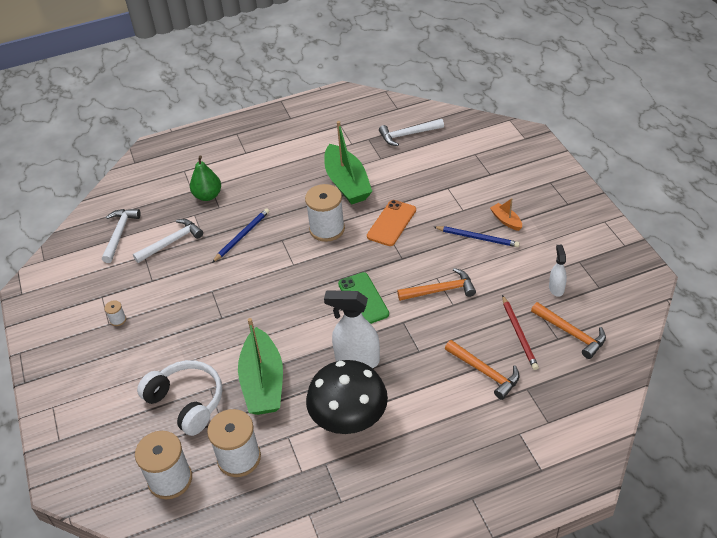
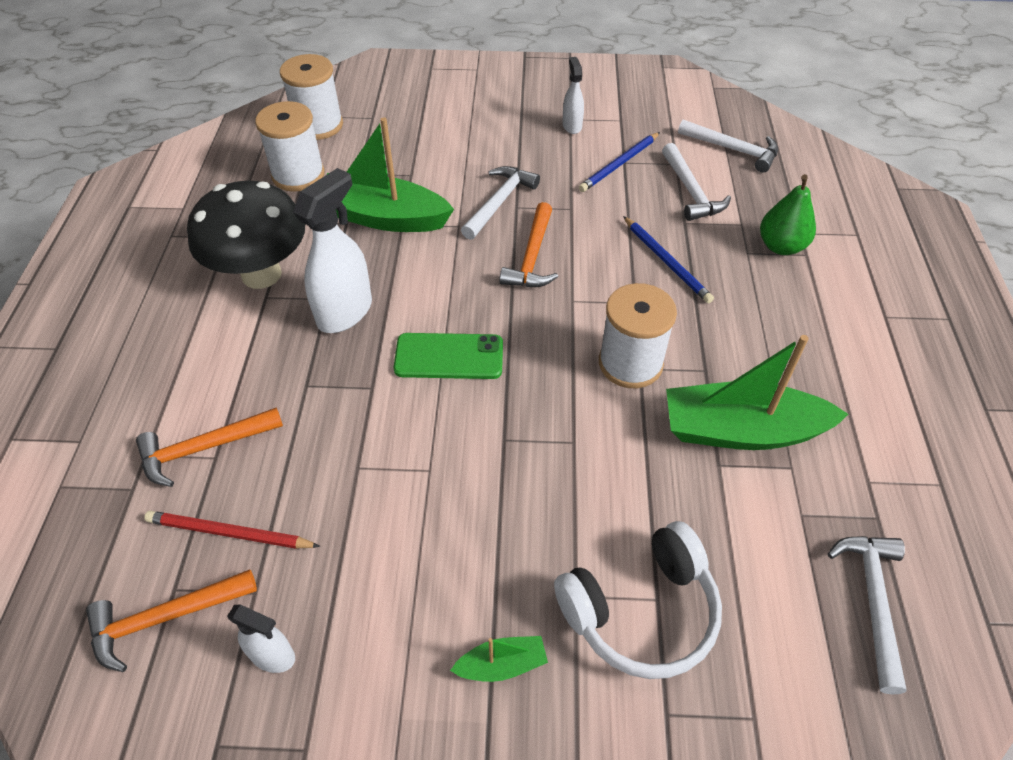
camera: 110 degrees right, 5 degrees up
white spool [104,300,126,326] -> white spray bottle [562,57,584,134]
white headphones [137,360,222,436] -> white headphones moved to [554,521,722,679]
orange phone [367,200,416,246] -> none
orange hammer [397,268,476,301] -> orange hammer moved to [499,202,558,287]
blue pencil [434,226,520,247] -> blue pencil moved to [579,132,660,192]
orange boat [490,198,522,231] -> green boat [450,636,548,682]
none -> white hammer [461,166,540,240]

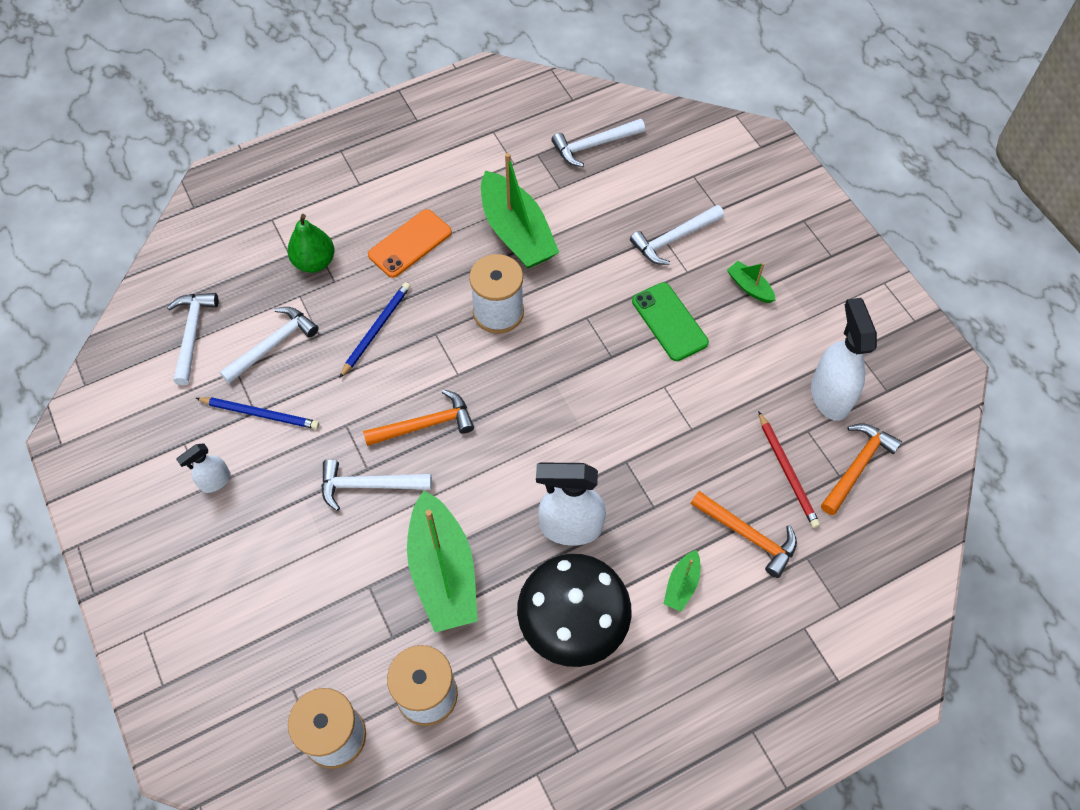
camera: 120 degrees left, 10 degrees up
orange hammer [86,569,257,672] -> orange hammer turned 90 degrees counterclockwise [821,423,902,515]
white spray bottle [227,605,295,673] -> white spray bottle [811,298,877,421], size x1.84
green phone [394,333,503,379] -> green phone moved to [632,282,709,361]
white headphones [554,521,722,679] -> white hammer [630,205,724,265]
none -> orange phone [368,209,452,278]
none -> green boat [663,550,700,612]

